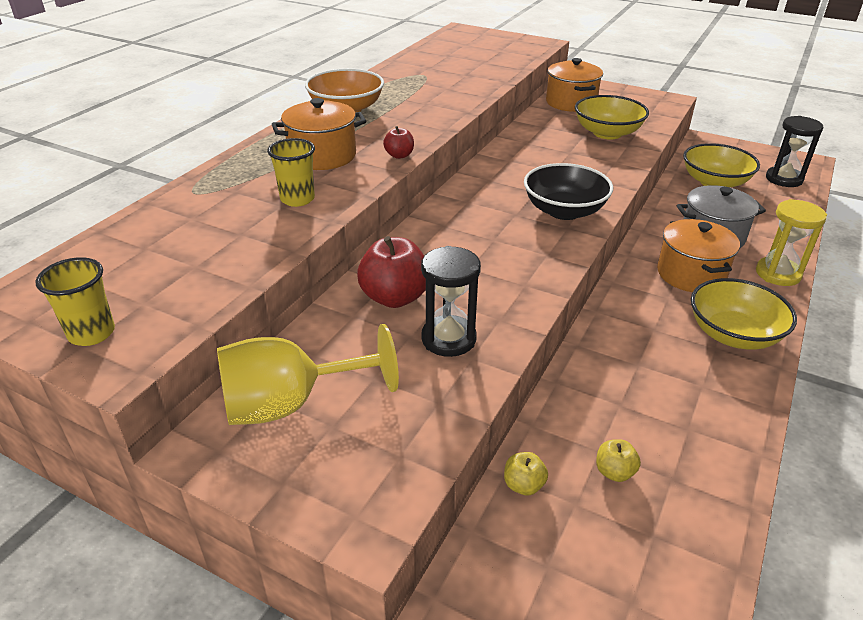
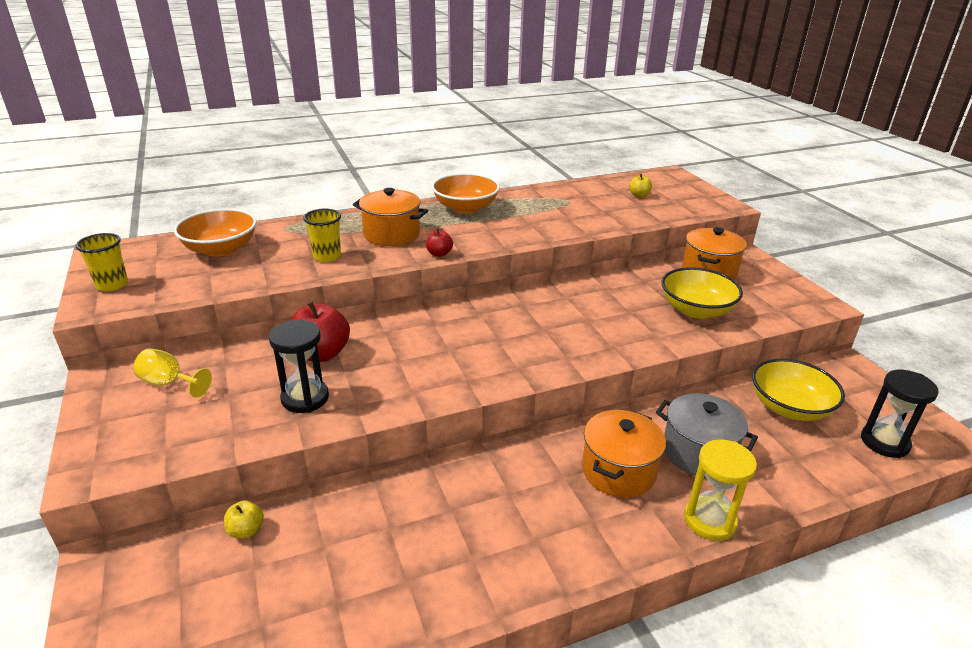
camera: 40 degrees right, 5 degrees down
yellow goblet [217,324,399,425] -> yellow goblet [133,348,212,398], size x0.57
black bowl [524,163,613,220] -> none
yellow apple [596,439,641,482] -> yellow apple moved to [629,174,652,198]
yellow bowl [691,278,797,350] -> none
none -> orange bowl [174,209,257,257]

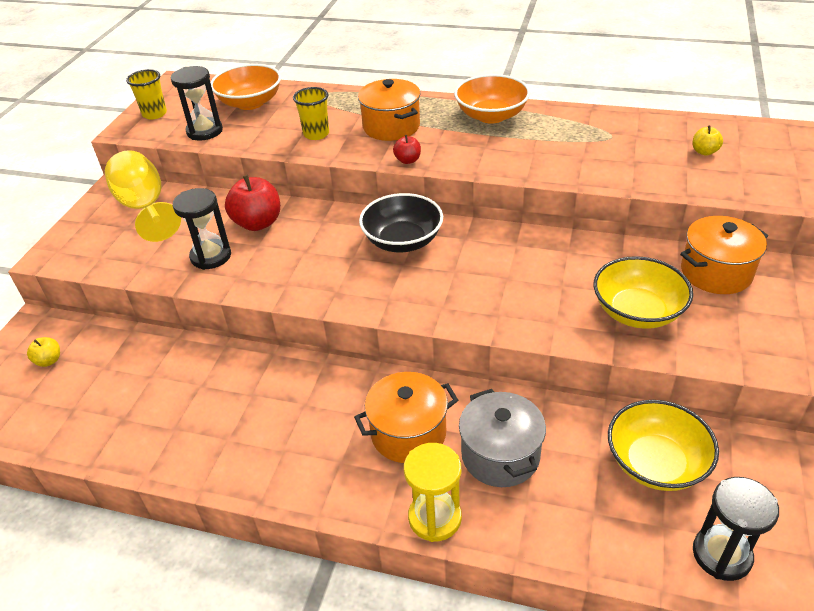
camera: 40 degrees right, 10 degrees up
yellow goblet [133,348,212,398] -> yellow goblet [105,150,181,242], size x1.76
yellow apple [224,500,264,538] -> yellow apple moved to [27,337,60,367]
none -> black hourglass [171,66,223,141]
none -> black bowl [359,193,443,252]

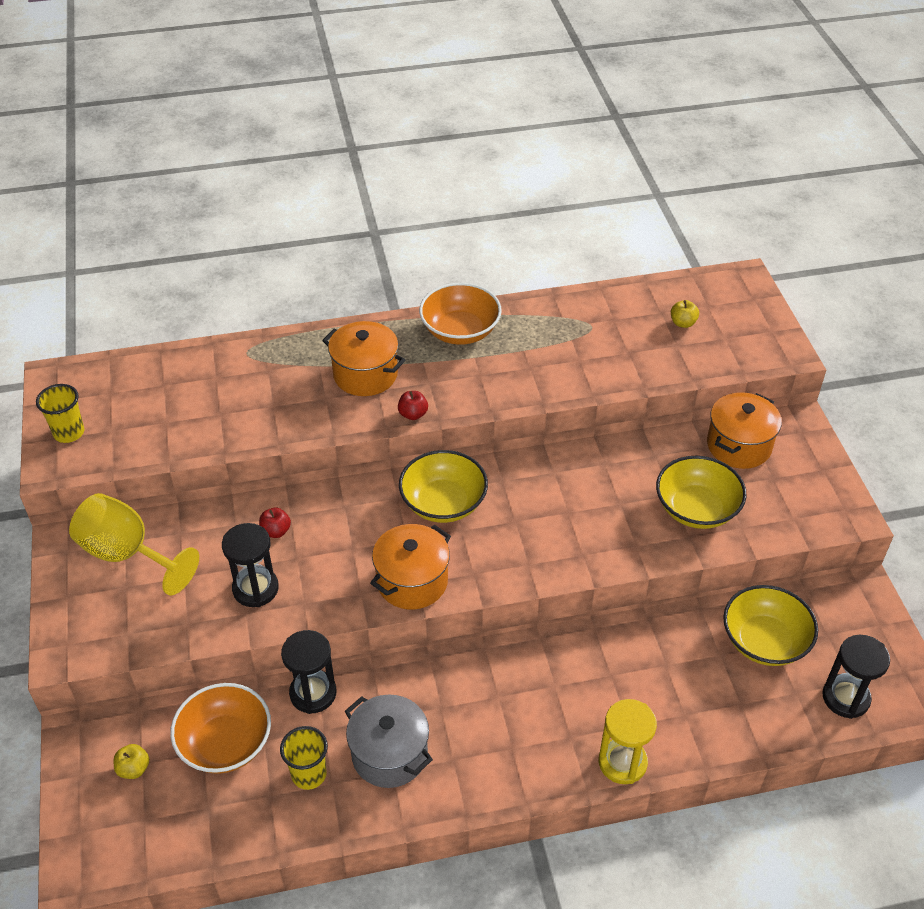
camera: 30 degrees left, 5 degrees up
black hourglass [171,66,223,141] -> black hourglass moved to [281,630,336,714]
orange bowl [210,64,281,110] -> orange bowl moved to [170,683,271,774]
red apple [225,175,280,231] -> red apple [259,508,291,538], size x0.51
yellow cup [293,87,329,140] -> yellow cup moved to [280,726,328,790]
orange pot [354,372,458,463] -> orange pot moved to [370,524,451,609]
black bowl [359,193,443,252] -> yellow bowl [399,450,488,523]
grey pot [459,389,546,487] -> grey pot moved to [345,695,433,788]

